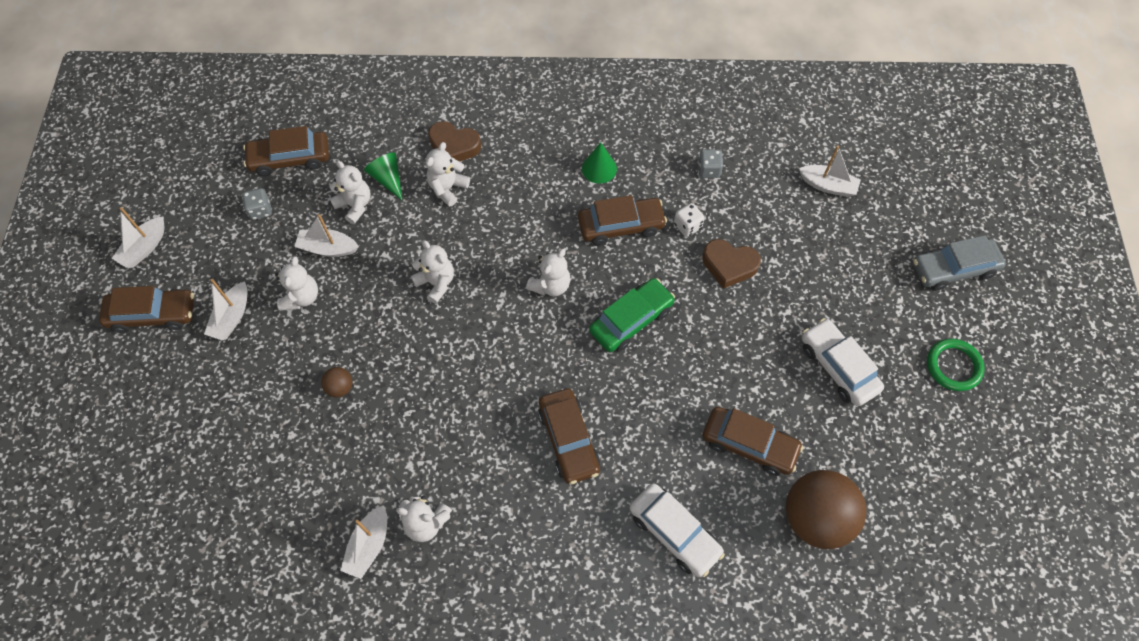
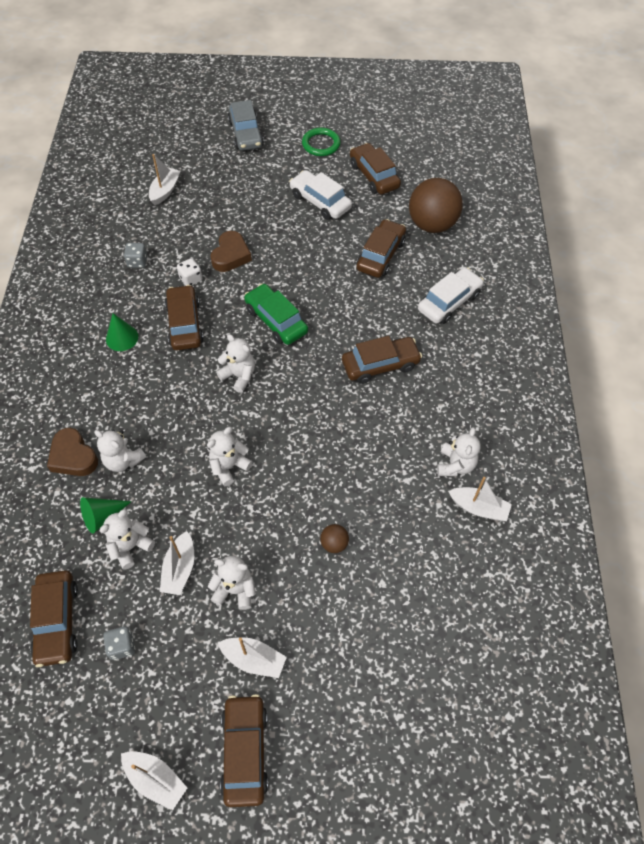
camera: 90 degrees left, 5 degrees down
brown heart [428,121,481,162] -> brown heart turned 120 degrees clockwise [47,428,98,476]
white car [802,318,884,406] -> white car turned 75 degrees clockwise [289,170,352,220]
none -> brown car [350,143,401,194]

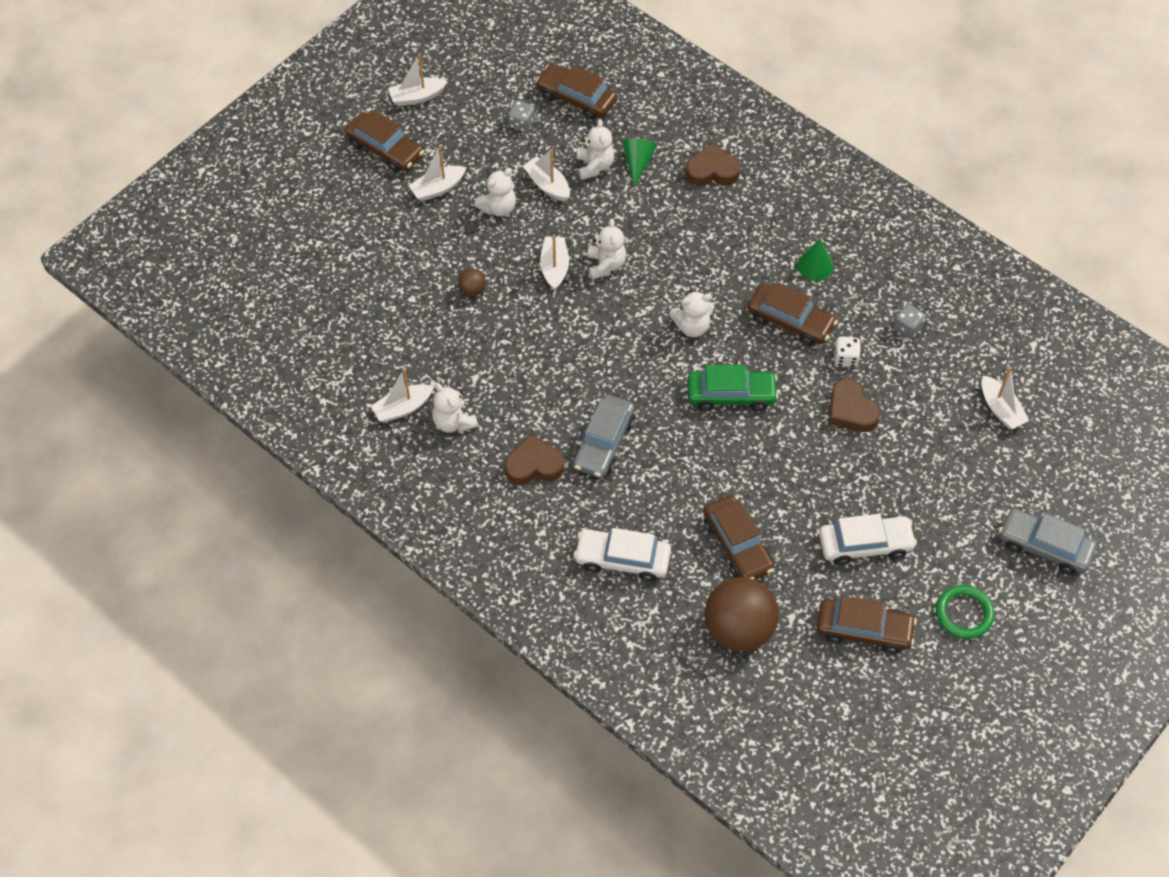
camera: 130 degrees right, 0 degrees up
white teddy bear [94,430,146,472] -> none
brown car [342,336,422,384] -> grey car [573,394,635,478]
white car [418,267,484,324] -> white car turned 105 degrees clockwise [574,528,671,582]
none -> brown heart [504,434,564,485]
none -> white boat [540,234,569,291]

